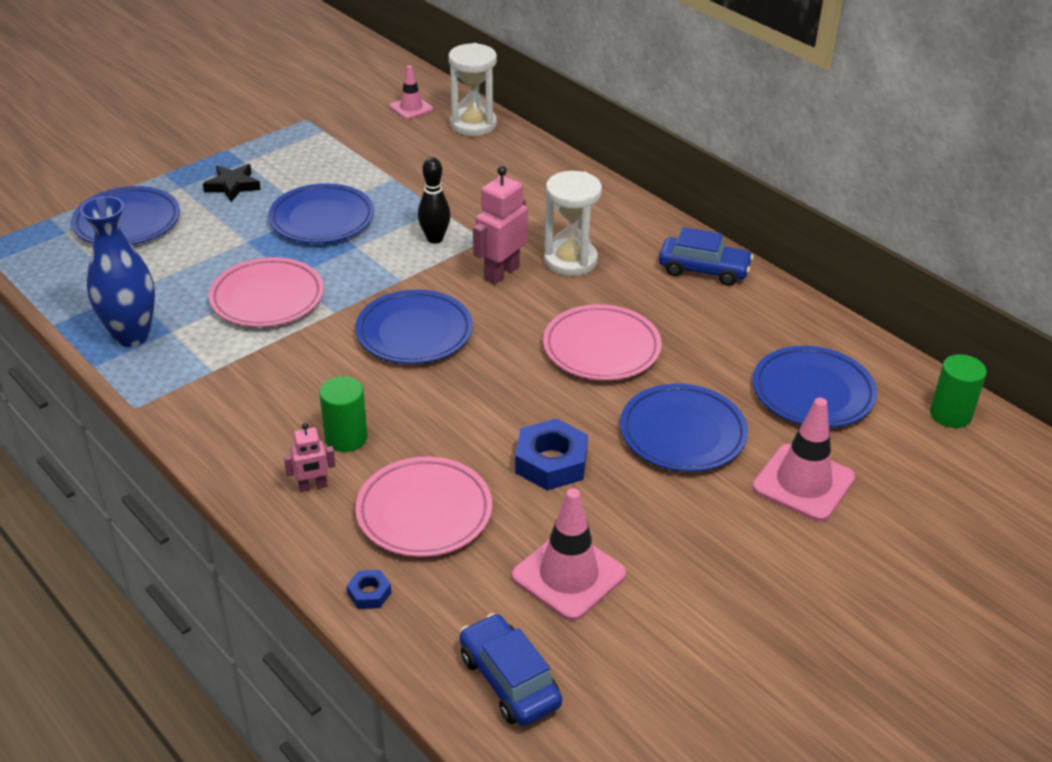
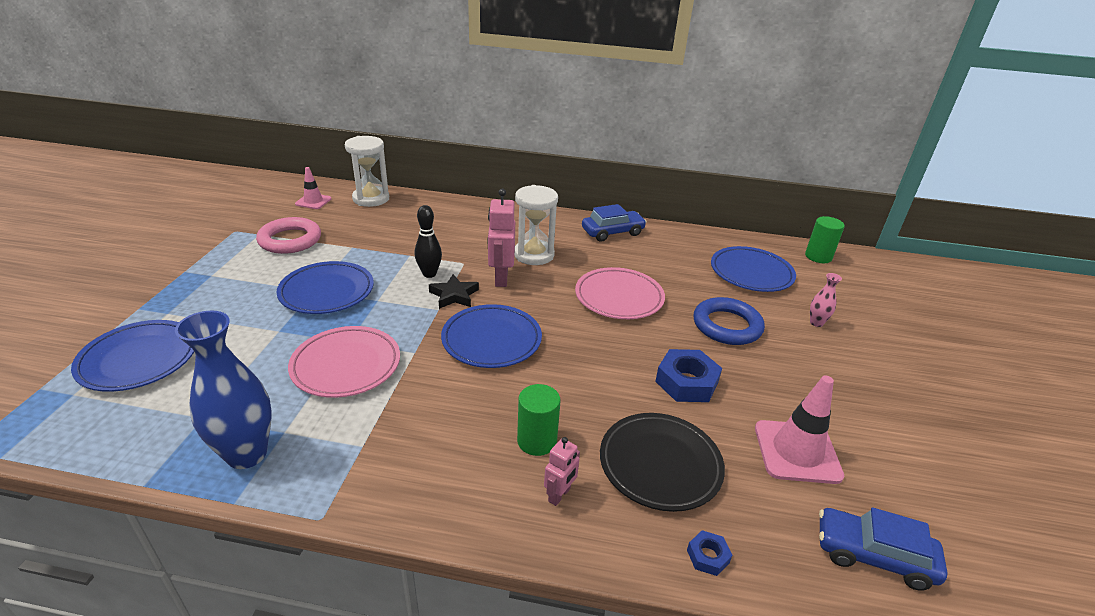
camera: 40 degrees left, 5 degrees down
black star [203,164,261,202] -> black star moved to [429,274,479,309]
pink plate [355,457,492,557] -> black plate [600,413,725,512]
blue plate [620,384,748,472] -> blue ring [694,297,765,345]
pink traffic cone [752,398,855,521] -> pink vase [810,273,842,327]
none -> pink ring [256,217,321,254]

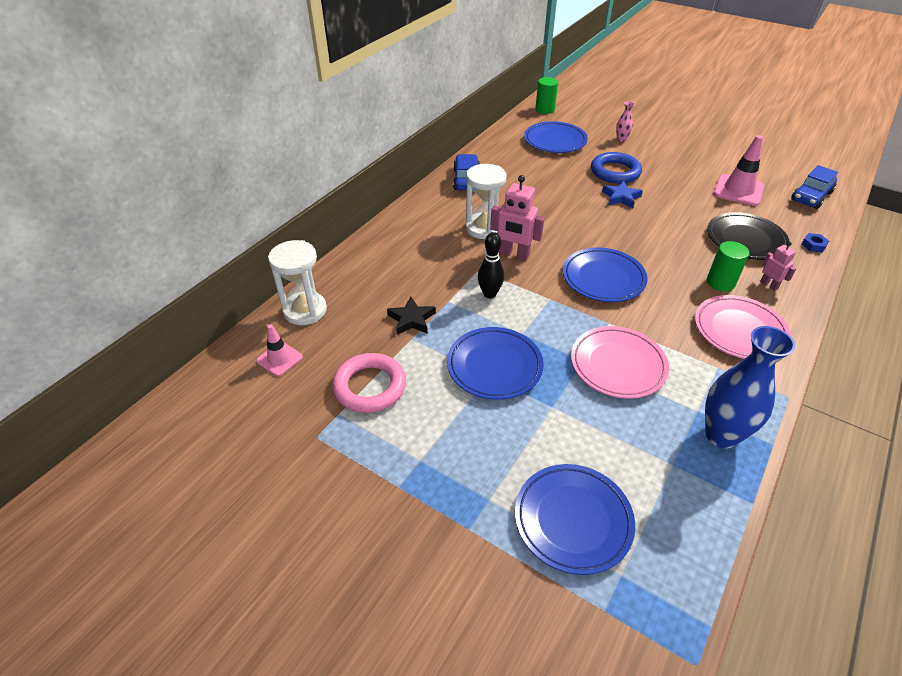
camera: 65 degrees left, 10 degrees up
black star [429,274,479,309] -> black star moved to [387,297,436,335]
pink plate [575,267,665,319] -> pink plate moved to [695,295,791,359]
blue nut [655,349,722,402] -> none
none -> blue star [602,181,643,208]

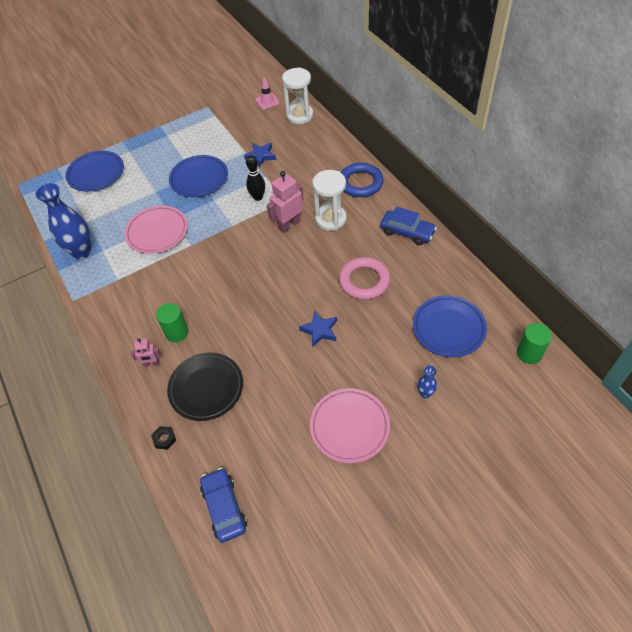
camera: 120 degrees right, 10 degrees up
pink ring [332,353,406,413] -> pink ring moved to [339,257,390,300]
black star [387,297,436,335] -> blue star [244,143,276,167]
blue plate [563,247,648,302] -> none
blue ring [591,152,642,184] -> blue ring moved to [341,163,383,197]
pink vase [616,101,634,142] -> blue vase [417,366,437,398]
pink plate [695,295,791,359] -> pink plate moved to [310,388,390,463]
pink traffic cone [714,135,764,206] -> none
blue nut [802,233,829,252] -> black nut [151,426,176,450]

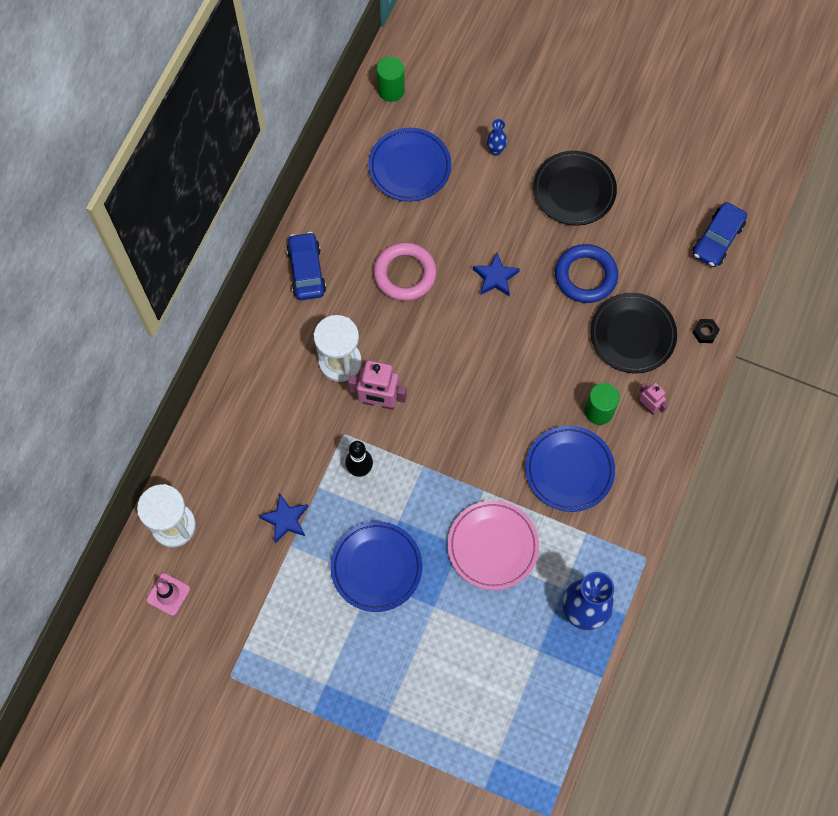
camera: 130 degrees left, 15 degrees up
blue plate [65,150,124,192] -> blue plate moved to [525,425,615,512]
pink plate [310,388,390,463] -> black plate [533,151,617,226]
blue ring [341,163,383,197] -> blue ring moved to [555,244,618,303]

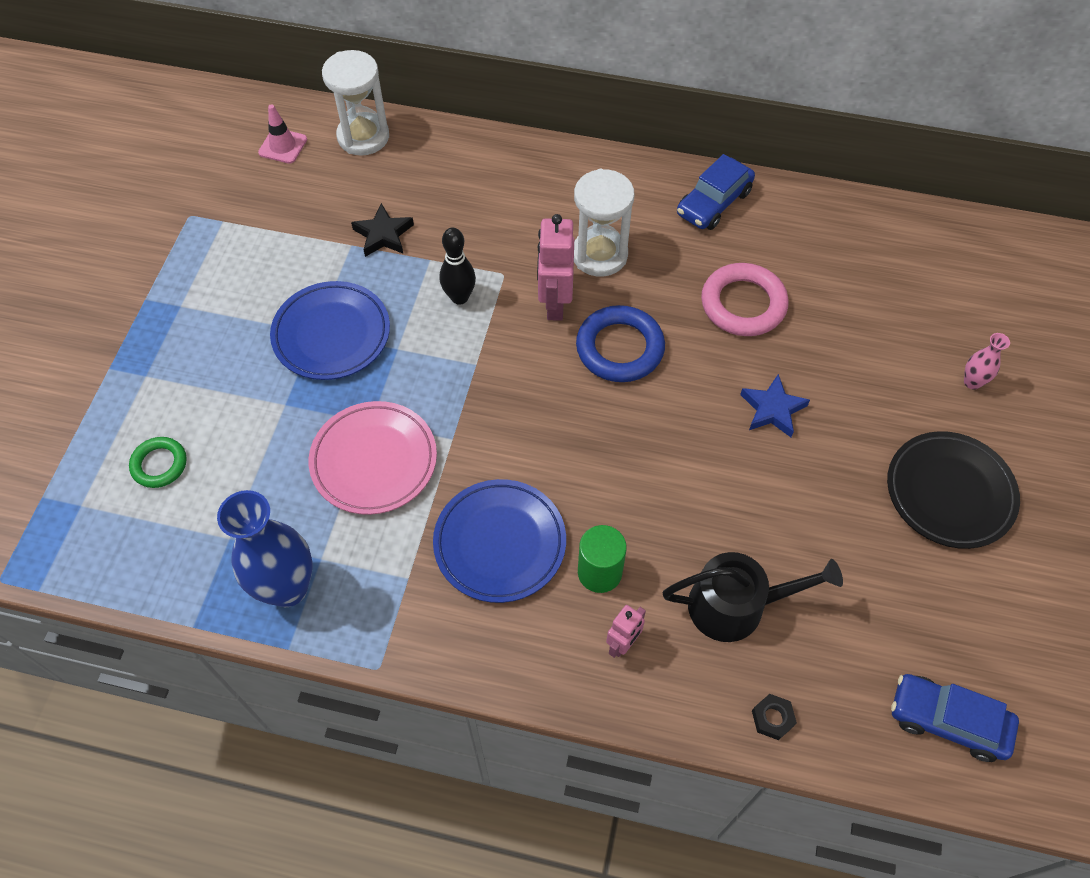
camera: 80 degrees right, 10 degrees down
blue star [259,494,308,543] -> black star [351,203,414,257]
blue car [287,232,326,300] -> blue car turned 150 degrees clockwise [677,154,755,230]
blue plate [368,128,451,202] -> none
green cylinder [377,57,405,102] -> none
blue vase [487,119,507,156] -> pink vase [964,333,1010,390]
blue ring [555,244,618,303] -> blue ring moved to [576,305,665,382]
black plate [590,293,677,373] -> black watering can [662,552,843,642]
none -> green ring [129,437,187,488]

